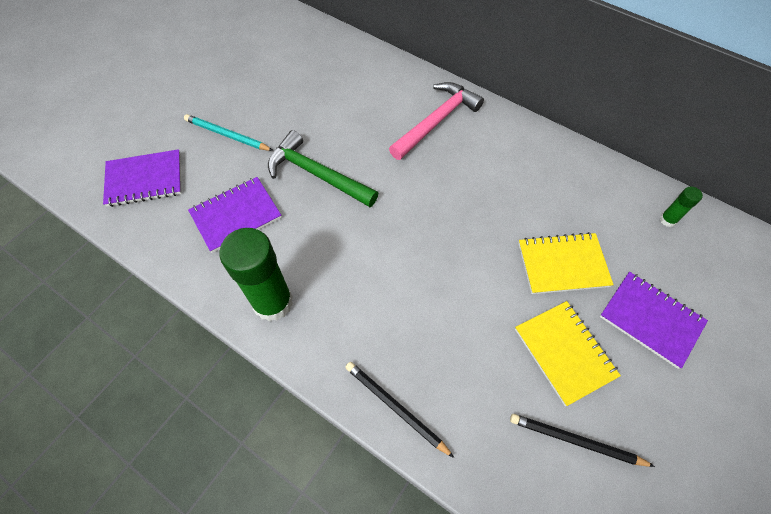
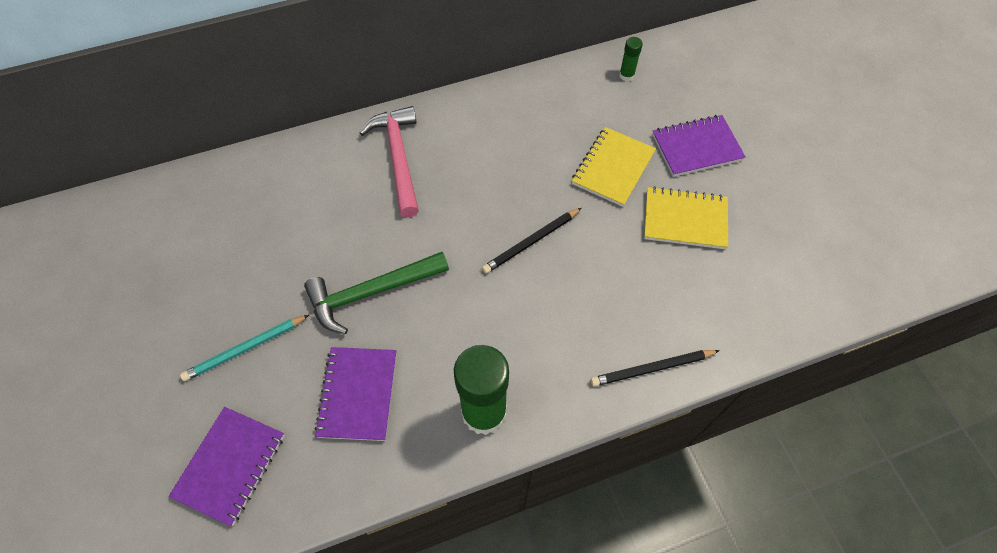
camera: 55 degrees left, 0 degrees up
black pencil [510,414,655,467] -> black pencil moved to [482,208,581,274]

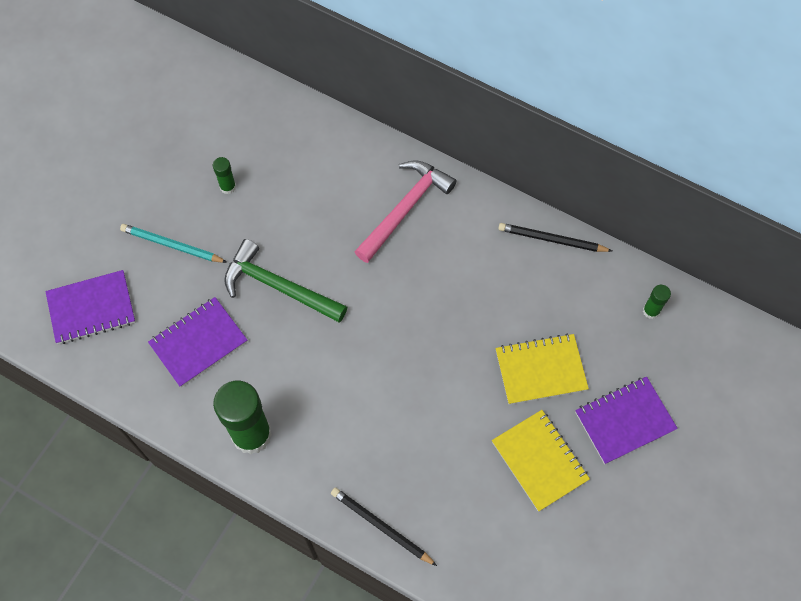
camera: 50 degrees right, 5 degrees up
black pencil [482,208,581,274] -> black pencil moved to [498,223,612,252]
purple notebook [652,115,746,177] -> purple notebook turned 60 degrees counterclockwise [575,377,678,464]
none -> green glue stick [213,157,236,194]

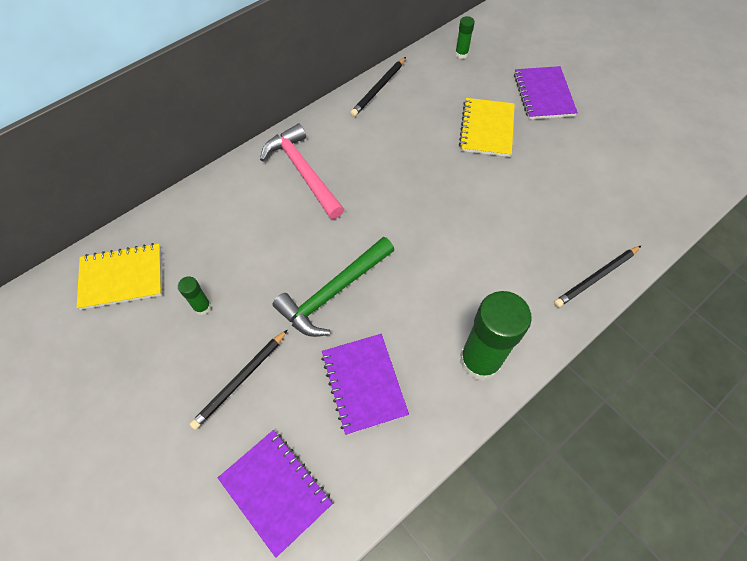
camera: 70 degrees left, 5 degrees down
purple notebook [45,270,135,344] -> purple notebook turned 45 degrees counterclockwise [218,430,333,558]
turquoise pencil [120,224,227,263] -> black pencil [189,330,287,430]
yellow notebook [492,410,590,512] -> yellow notebook moved to [77,243,162,310]

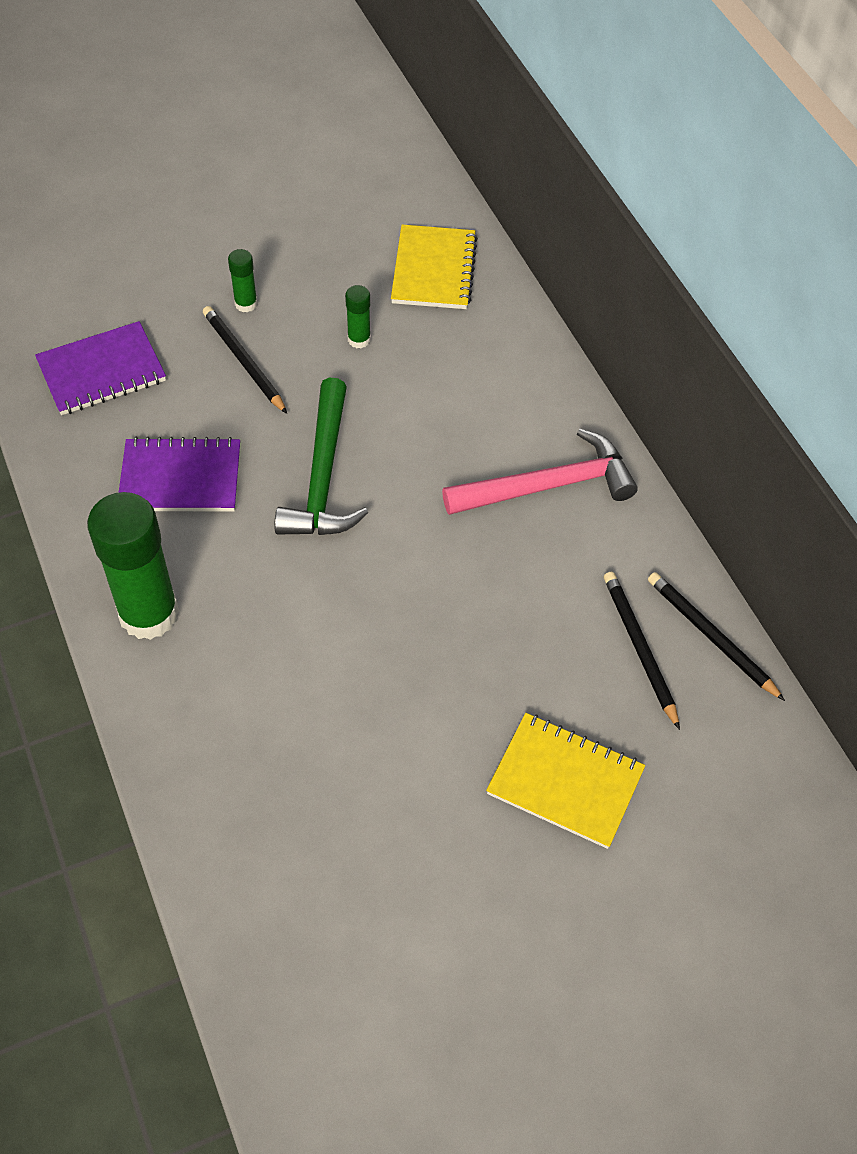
camera: 105 degrees right, 5 degrees down
green hammer [273,237,394,337] -> green hammer turned 150 degrees counterclockwise [274,378,368,535]
green glue stick [455,16,475,59] -> green glue stick moved to [228,249,258,312]
purple notebook [514,66,578,120] -> none
black pencil [554,246,641,308] -> black pencil moved to [604,572,680,730]

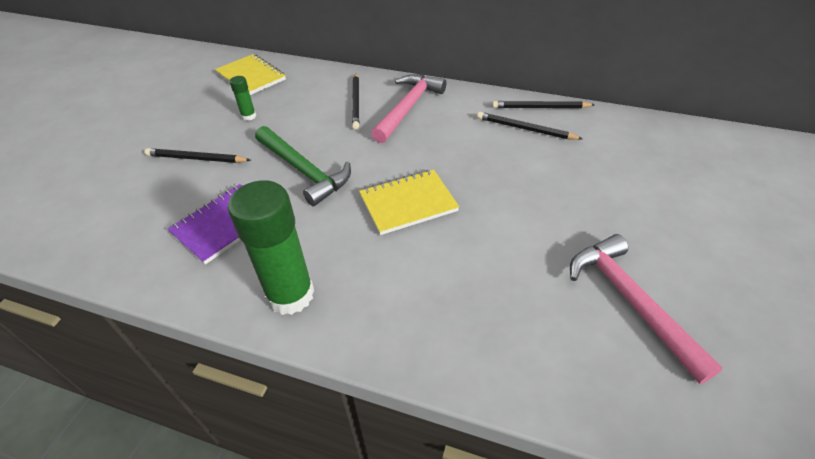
camera: 45 degrees left, 10 degrees down
purple notebook [35,321,166,415] -> none
green glue stick [228,249,258,312] -> none
yellow notebook [486,713,645,849] -> yellow notebook moved to [359,170,459,235]
none -> black pencil [352,73,359,129]
none -> pink hammer [570,234,723,384]

